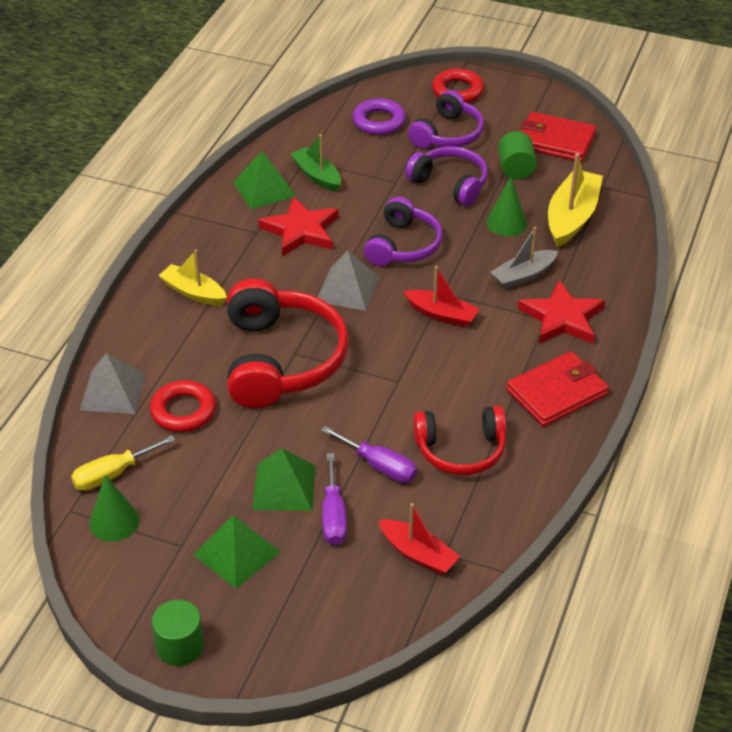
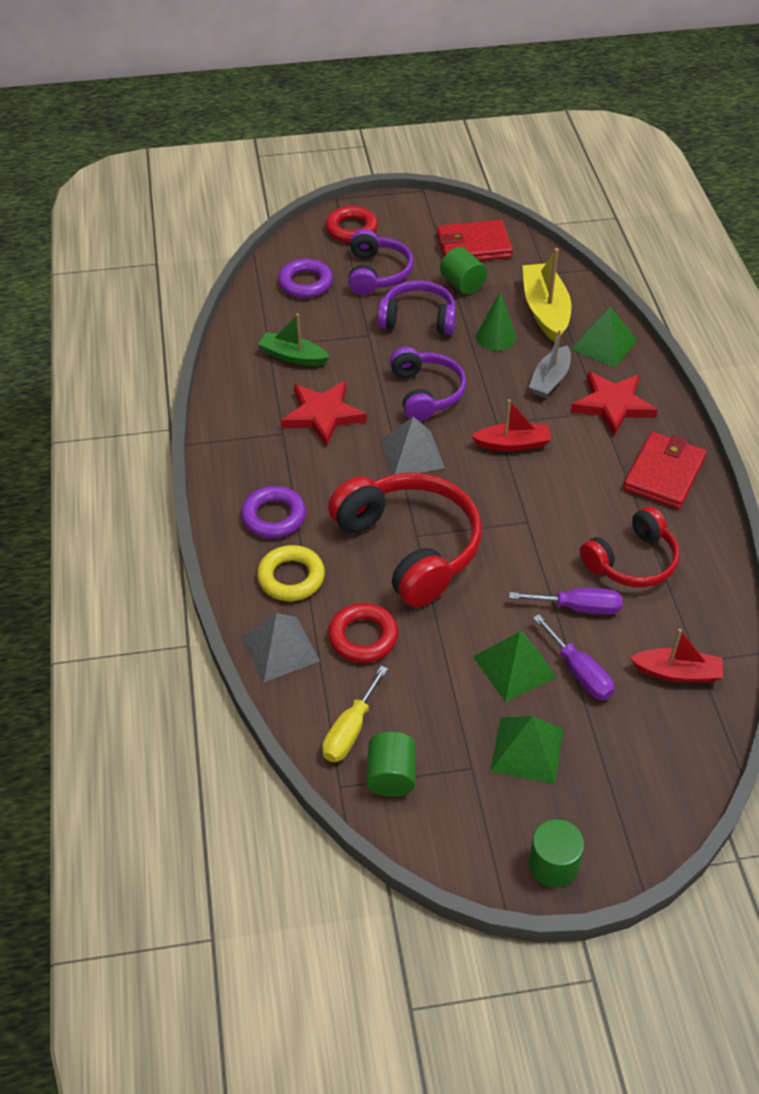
camera: 30 degrees left, 5 degrees up
green cone [89,475,139,542] -> green cylinder [367,732,416,797]
yellow boat [158,250,227,306] -> purple ring [241,486,306,538]
green pyramid [233,151,296,210] -> green pyramid moved to [571,307,637,368]
none -> yellow ring [257,545,325,601]

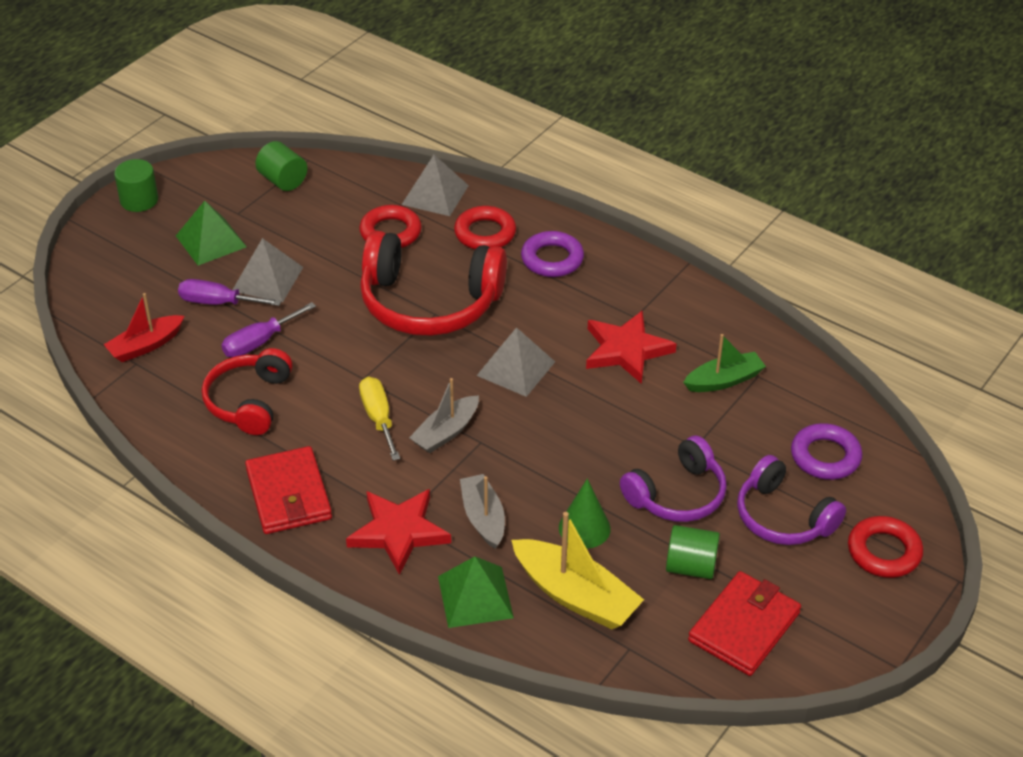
camera: 135 degrees right, 5 degrees down
yellow ring [257,545,325,601] -> red ring [454,206,516,249]
yellow screwdriver [322,666,388,762] -> yellow screwdriver moved to [359,377,400,461]
purple headphones [390,347,466,421] -> none
red boat [471,399,551,451] -> grey boat [409,378,479,453]
green pyramid [473,631,557,702] -> grey pyramid [233,238,303,302]

